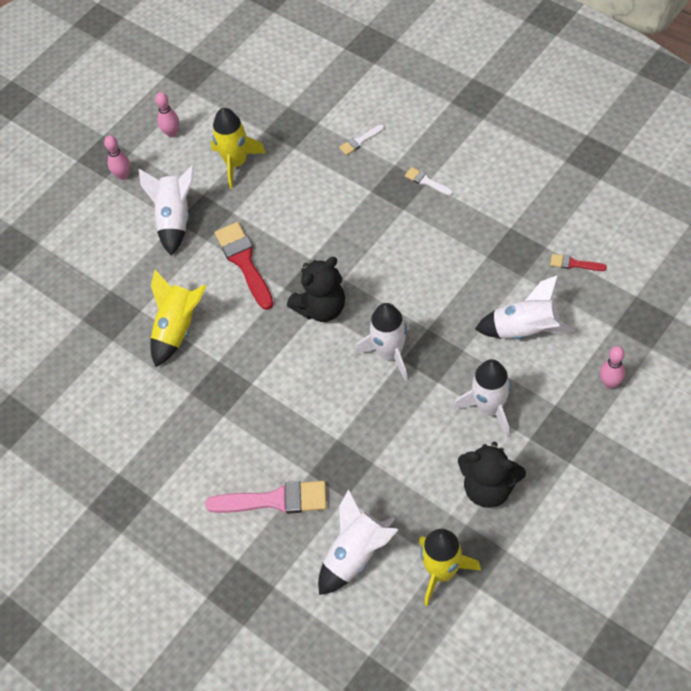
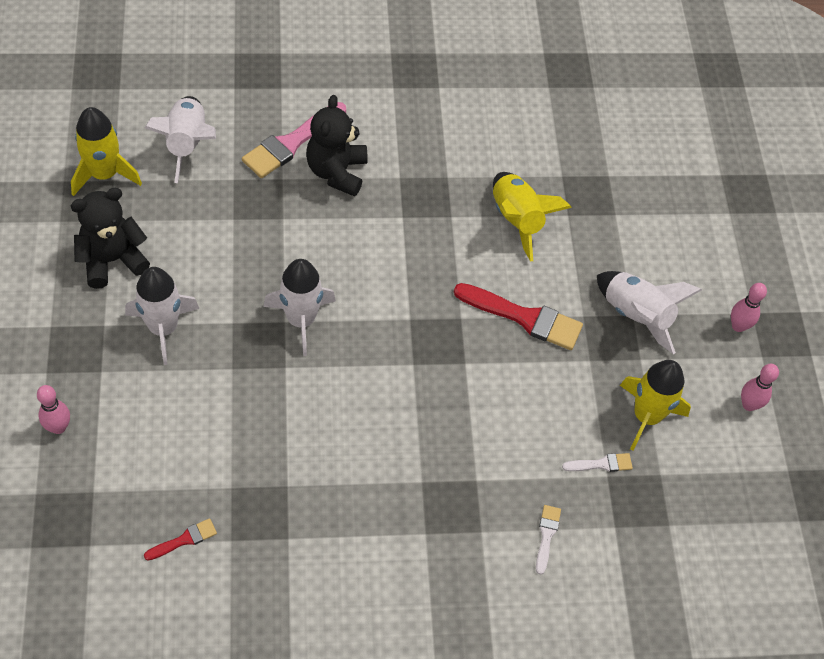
camera: 125 degrees right, 0 degrees up
black teddy bear [287,257,345,322] -> black teddy bear moved to [306,95,368,197]
white brush [405,167,453,196] -> white brush moved to [562,453,633,472]
white rocket [475,275,575,339] -> none

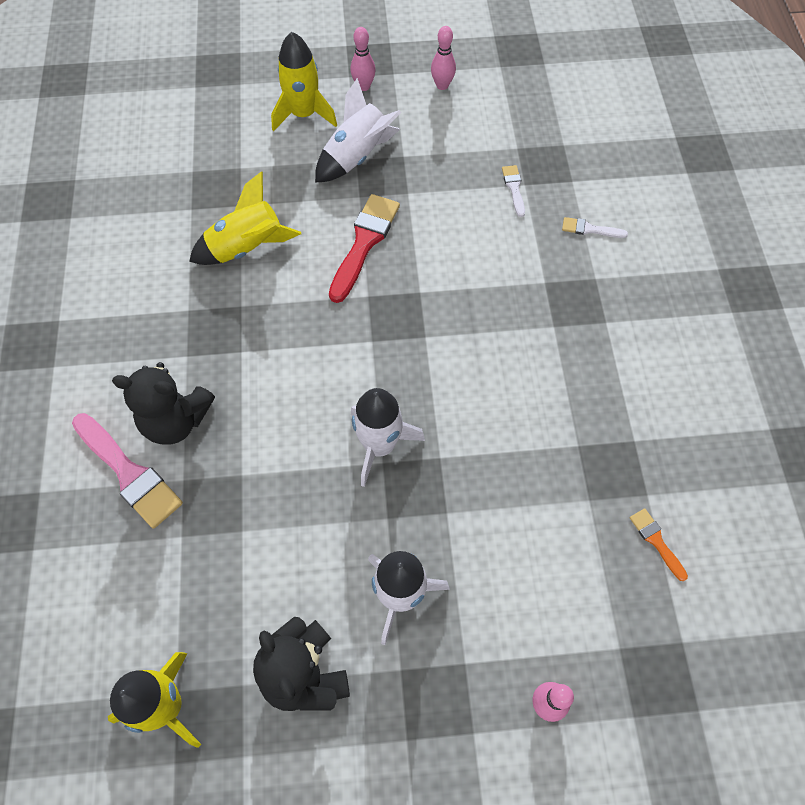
camera: 85 degrees left, 5 degrees up
red brush [144,518,217,560] -> orange brush [630,509,688,581]
white rocket [145,96,216,183] -> none
yellow rocket [620,360,691,451] -> yellow rocket moved to [271,32,337,131]

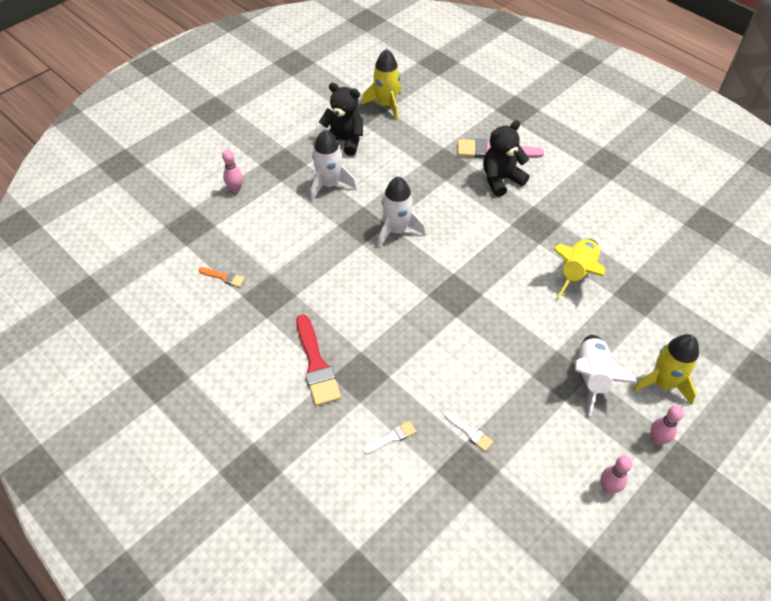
camera: 140 degrees right, 10 degrees down
red brush [329,194,400,303] -> red brush moved to [296,314,341,406]

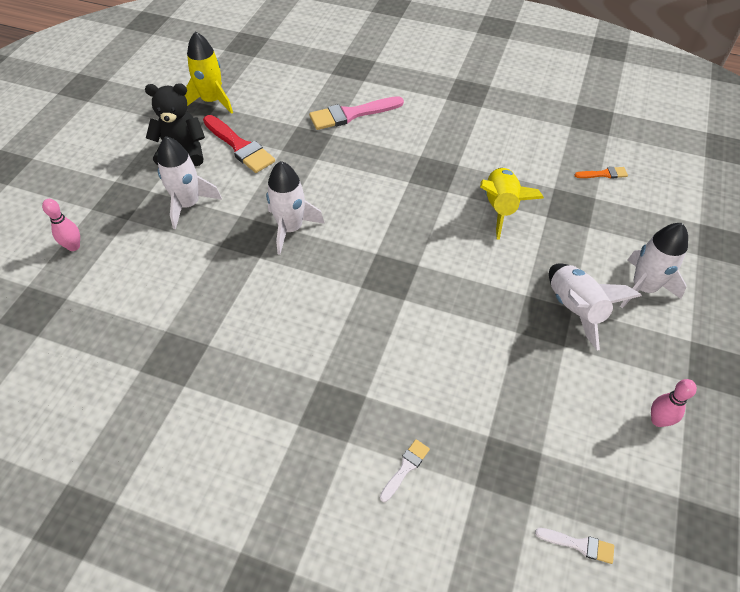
camera: 25 degrees left, 0 degrees up
orange brush [198,267,245,287] -> orange brush moved to [574,167,628,179]
red brush [296,314,341,406] -> red brush moved to [203,115,275,173]
white brush [444,411,493,451] -> white brush moved to [535,528,614,564]
black teddy bear [483,120,529,197] -> none
yellow rocket [632,334,699,405] -> white rocket [620,223,688,308]
pink bowling pin [650,406,684,445] -> none

